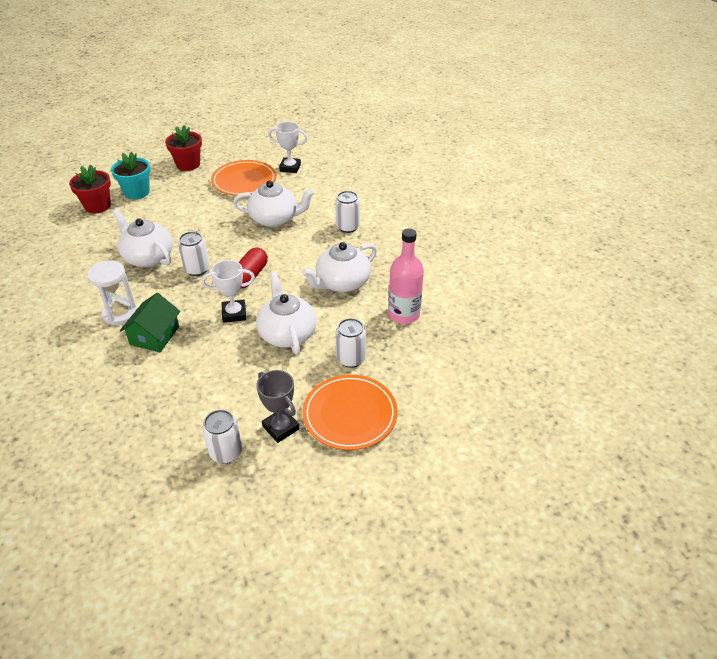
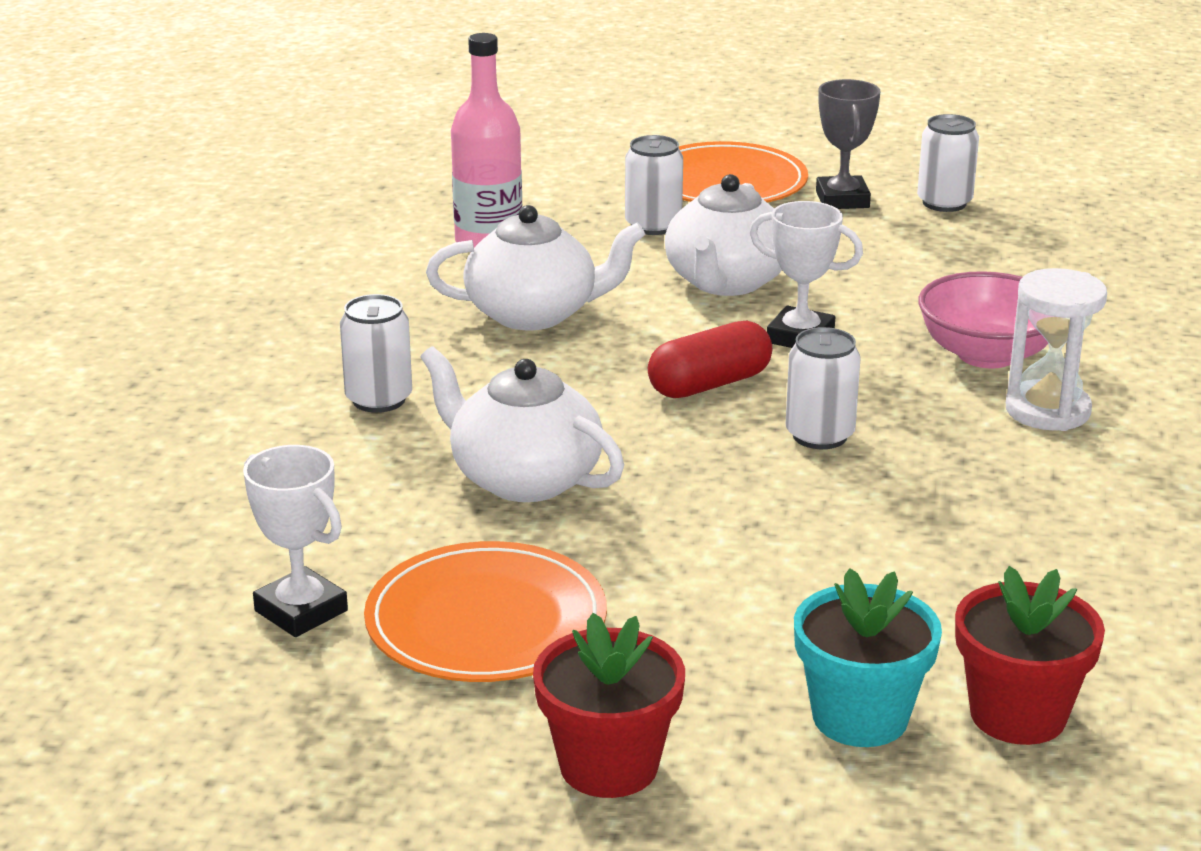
camera: 145 degrees left, 15 degrees down
white teapot [113,209,173,267] -> none
green house [120,293,180,352] -> pink bowl [918,271,1048,368]

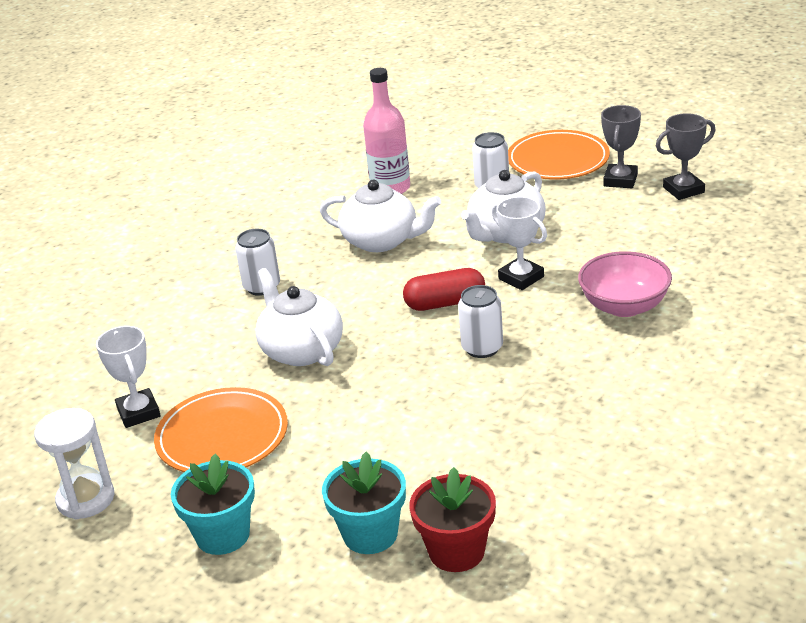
camera: 25 degrees right, 5 degrees up
red flower pot [533,613,685,798] -> turquoise flower pot [171,453,255,555]
white can [917,114,979,212] -> grey trophy [656,113,715,200]
white hourglass [1006,268,1107,431] -> white hourglass moved to [34,408,114,519]

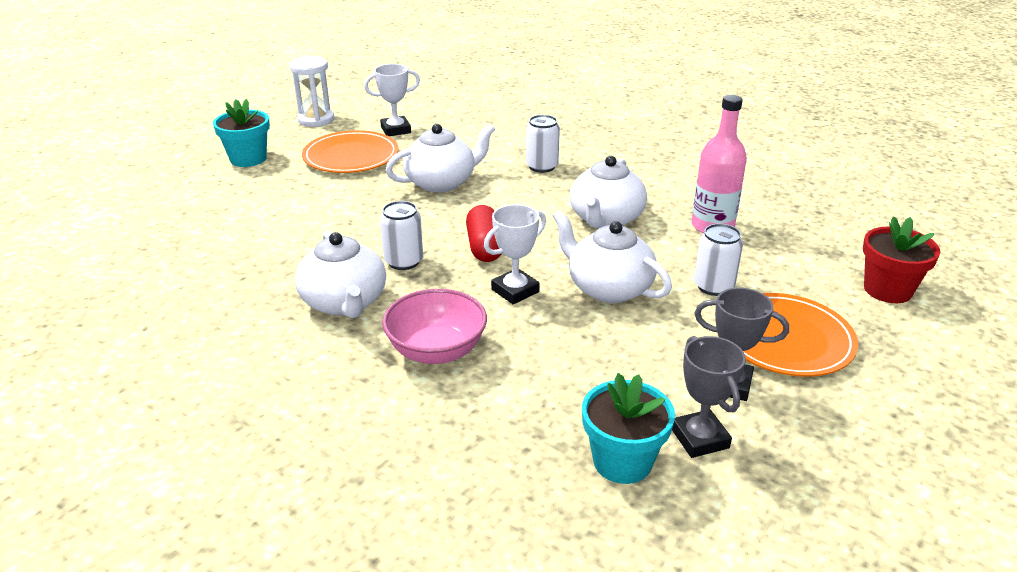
camera: 90 degrees right, 0 degrees up
turquoise flower pot [322,452,406,554] -> turquoise flower pot moved to [582,373,675,484]
red flower pot [410,467,496,572] -> red flower pot moved to [863,217,940,303]
none -> white teapot [295,231,386,318]

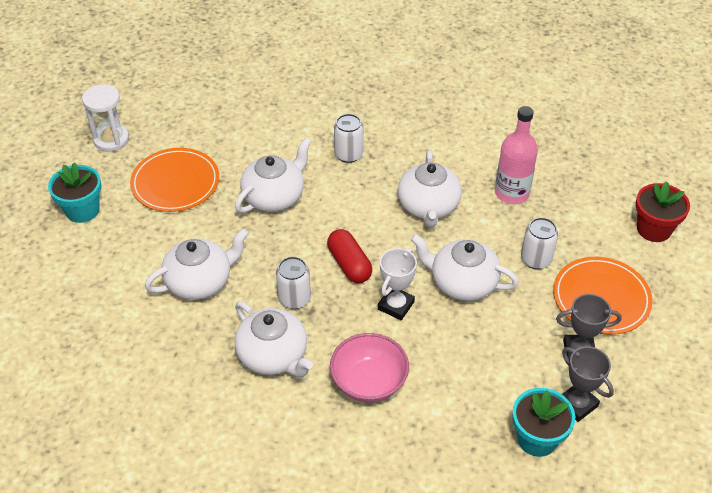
camera: 20 degrees left, 15 degrees up
white trophy [364,64,420,136] -> none
none -> white teapot [145,228,249,300]

